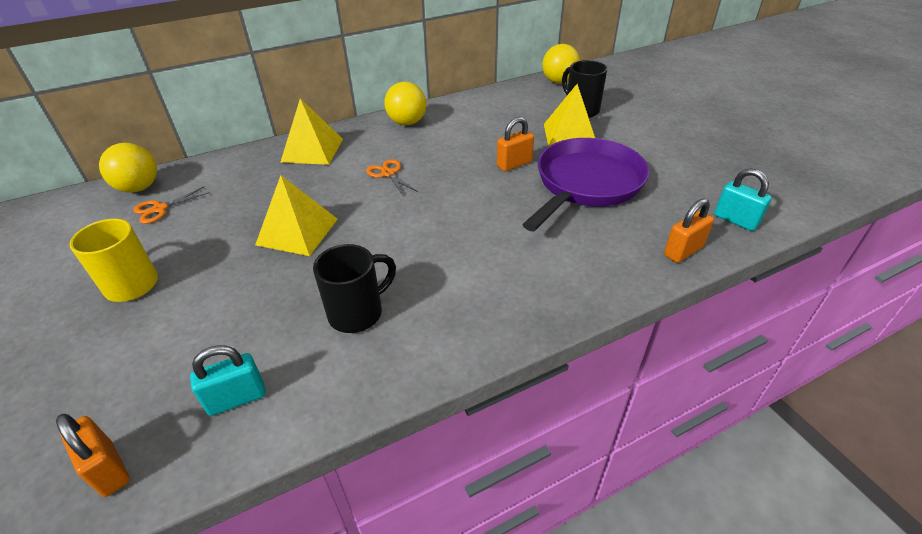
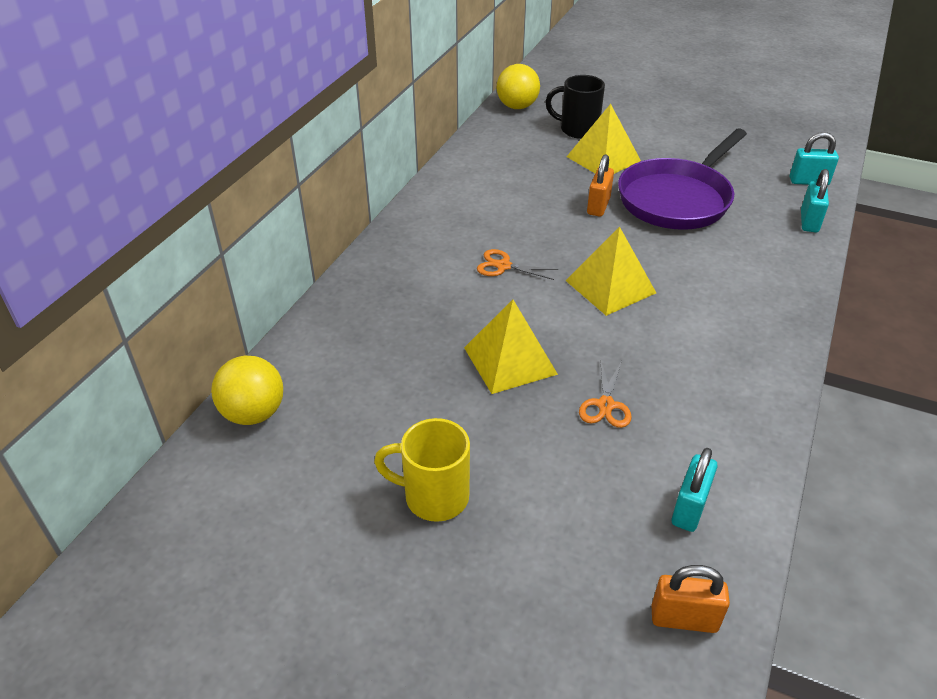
camera: 40 degrees left, 0 degrees up
orange scissors [133,186,210,224] -> orange scissors moved to [579,359,632,428]
yellow pyramid [281,98,343,165] -> yellow pyramid moved to [566,227,656,316]
black mug [313,244,396,333] -> none
yellow ball [384,82,426,125] -> none
purple pan [522,138,649,231] -> purple pan turned 135 degrees counterclockwise [618,129,747,230]
orange padlock [664,198,714,263] -> turquoise padlock [801,169,829,233]

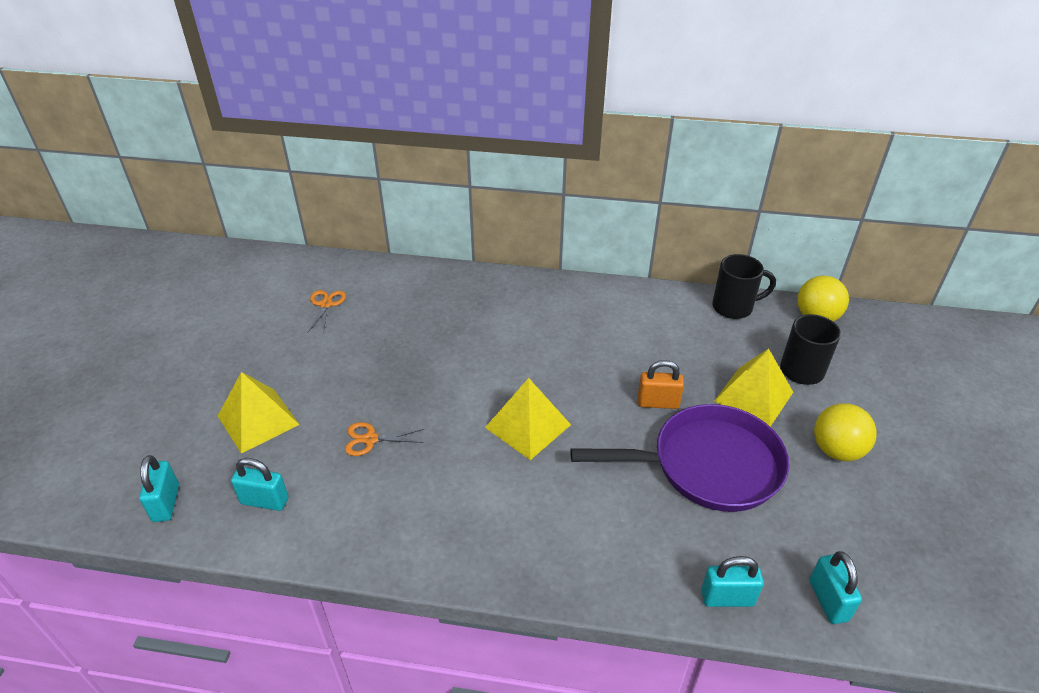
camera: 75 degrees right, 0 degrees up
yellow ball [211,356,283,425] -> yellow ball moved to [814,403,877,461]
yellow mug [374,418,470,522] -> none
yellow pyramid [464,300,558,394] -> yellow pyramid moved to [218,372,300,454]
orange scissors [477,249,558,280] -> orange scissors moved to [307,290,346,334]
purple pan [618,129,747,230] -> purple pan turned 150 degrees clockwise [570,404,789,512]
orange padlock [652,565,730,633] -> turquoise padlock [139,455,179,522]
none -> black mug [712,254,776,319]

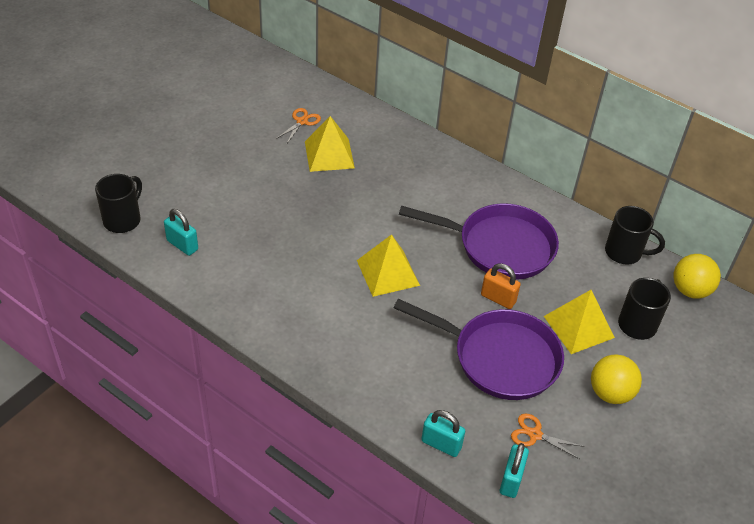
camera: 25 degrees right, 5 degrees up
turquoise padlock [139,455,179,522] -> black mug [95,174,142,233]
yellow pyramid [218,372,300,454] -> yellow pyramid moved to [305,116,355,172]
orange scissors [345,422,424,456] -> orange scissors moved to [511,413,584,459]
none -> purple pan [399,203,559,280]

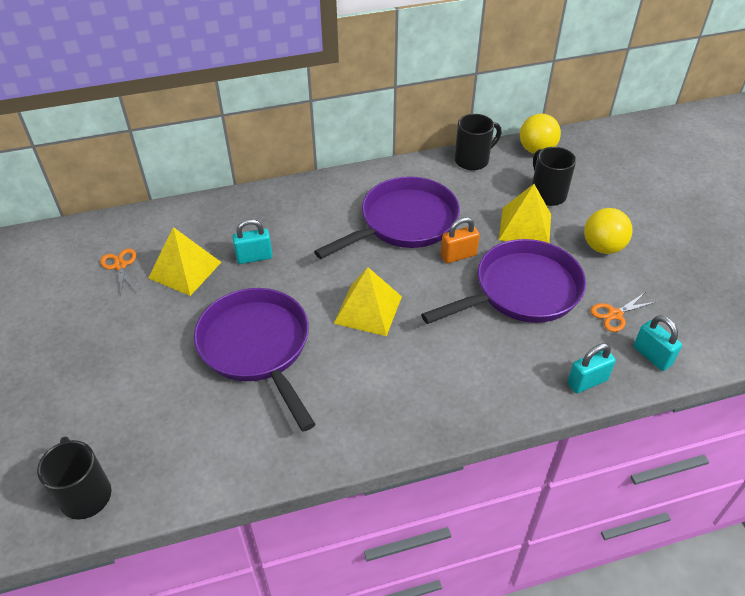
camera: 50 degrees left, 0 degrees up
turquoise padlock [164,209,198,256] -> turquoise padlock moved to [232,219,273,264]
none -> purple pan [194,288,315,432]

